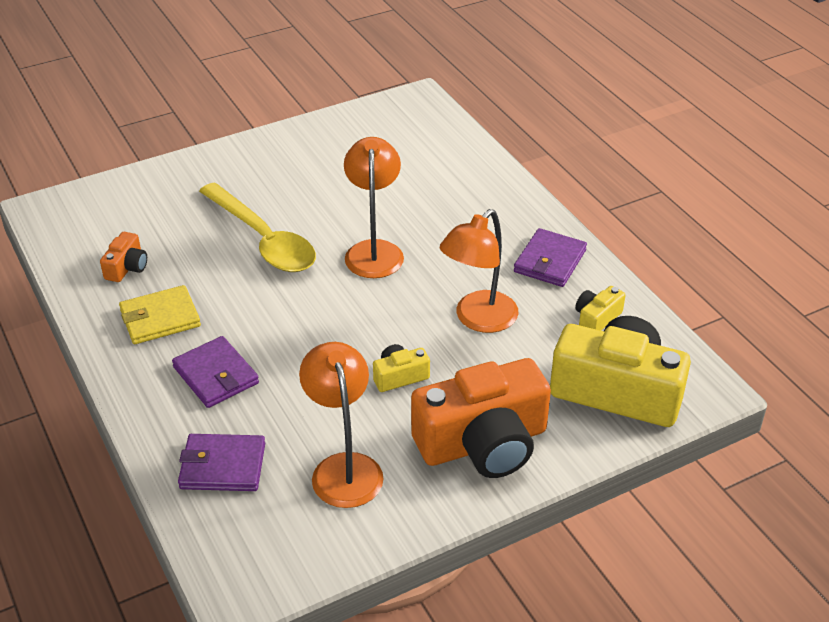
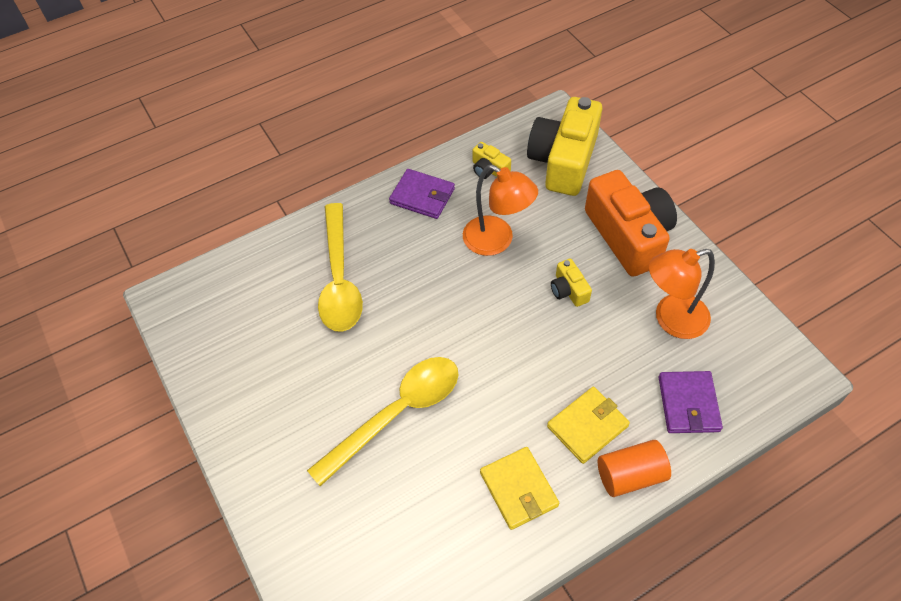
camera: 90 degrees left, 15 degrees up
orange camera [100,232,147,282] -> none
purple wallet [172,336,259,408] -> yellow wallet [547,387,630,464]
orange lamp [344,137,404,278] -> none
none -> yellow spoon [318,203,363,332]
none -> orange cylinder [598,440,671,497]

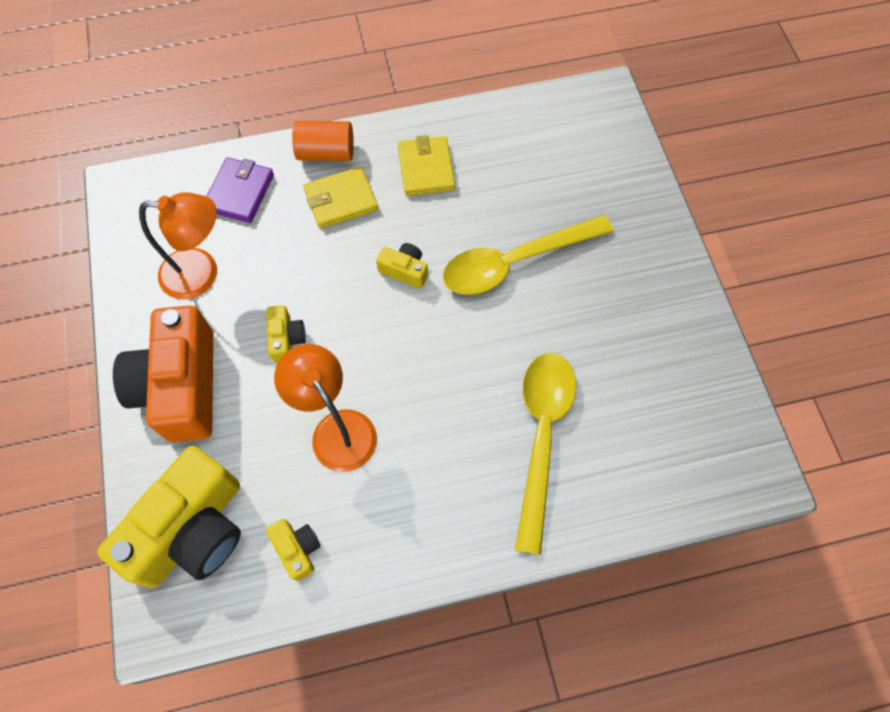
camera: 165 degrees left, 10 degrees up
purple wallet [389,169,455,219] -> none
none -> yellow camera [376,243,428,289]

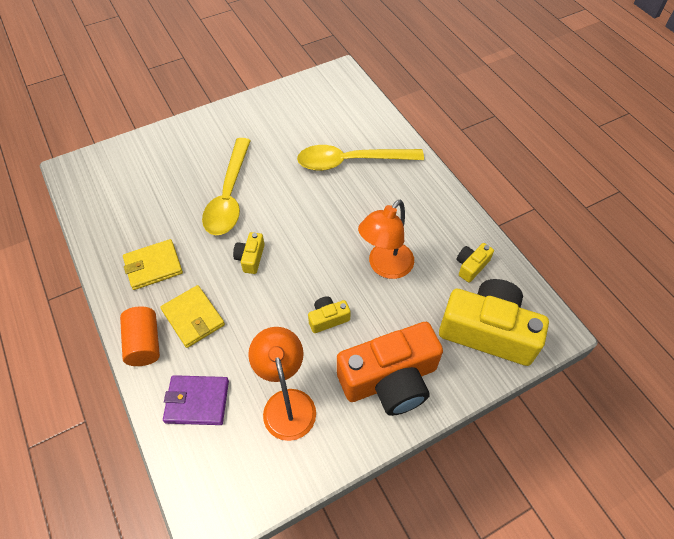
camera: 105 degrees left, 10 degrees down
yellow spoon [443,215,614,295] -> yellow spoon turned 45 degrees clockwise [202,138,251,235]

